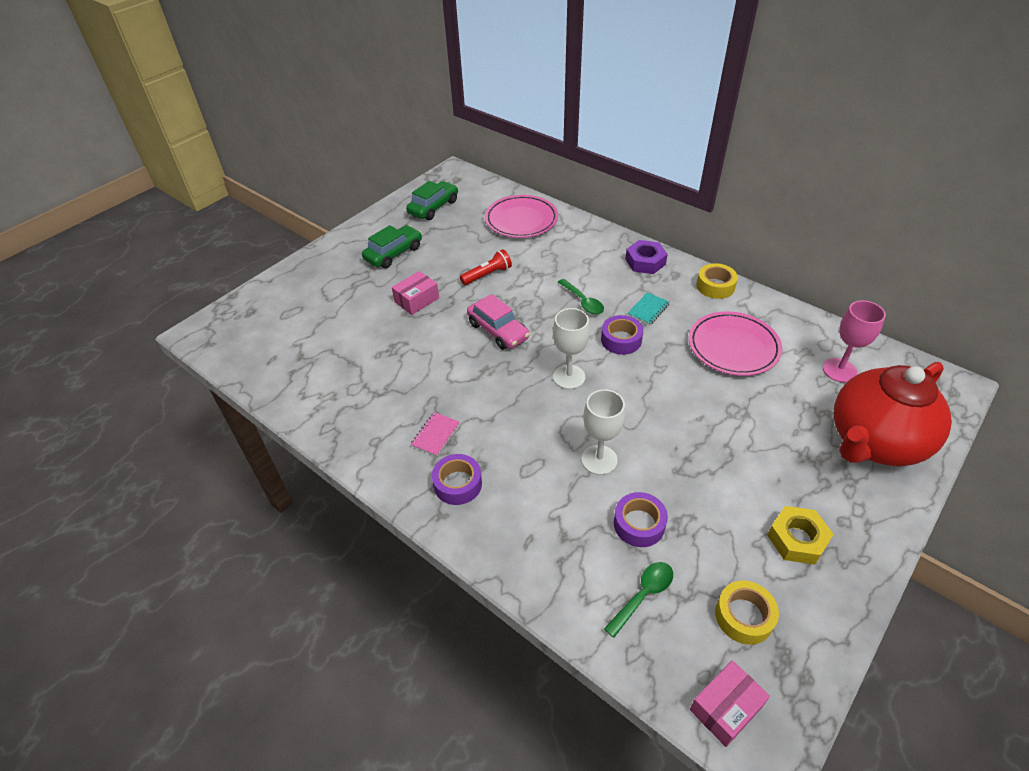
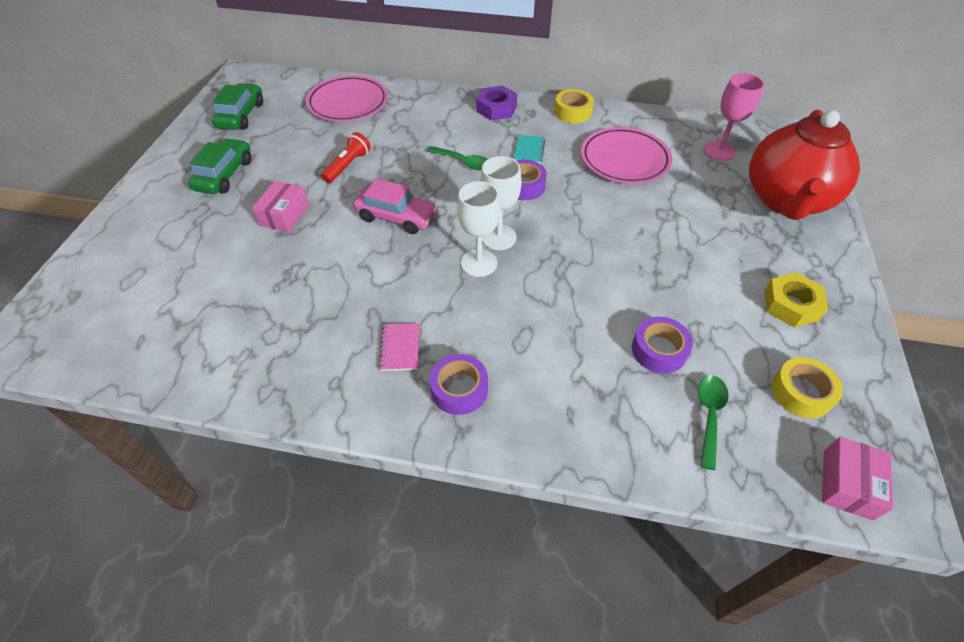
camera: 30 degrees left, 5 degrees up
white goblet [581,389,625,475] -> white goblet moved to [457,181,500,277]

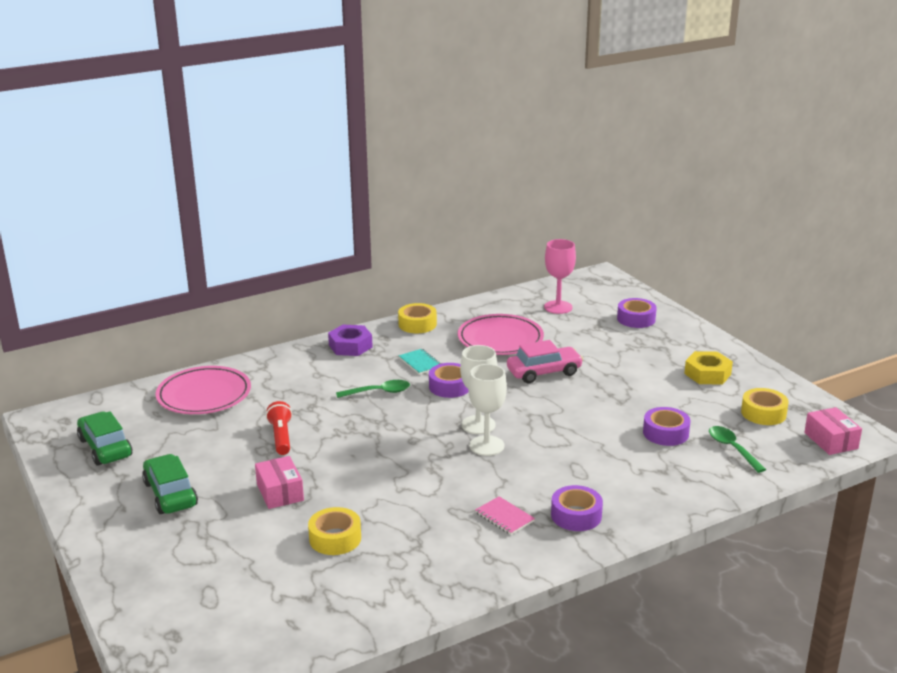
camera: 40 degrees left, 25 degrees down
pink car [354,178,437,234] -> pink car moved to [507,340,583,383]
red teapot [749,110,860,220] -> purple tape [617,298,657,328]
none -> yellow tape [308,507,361,555]

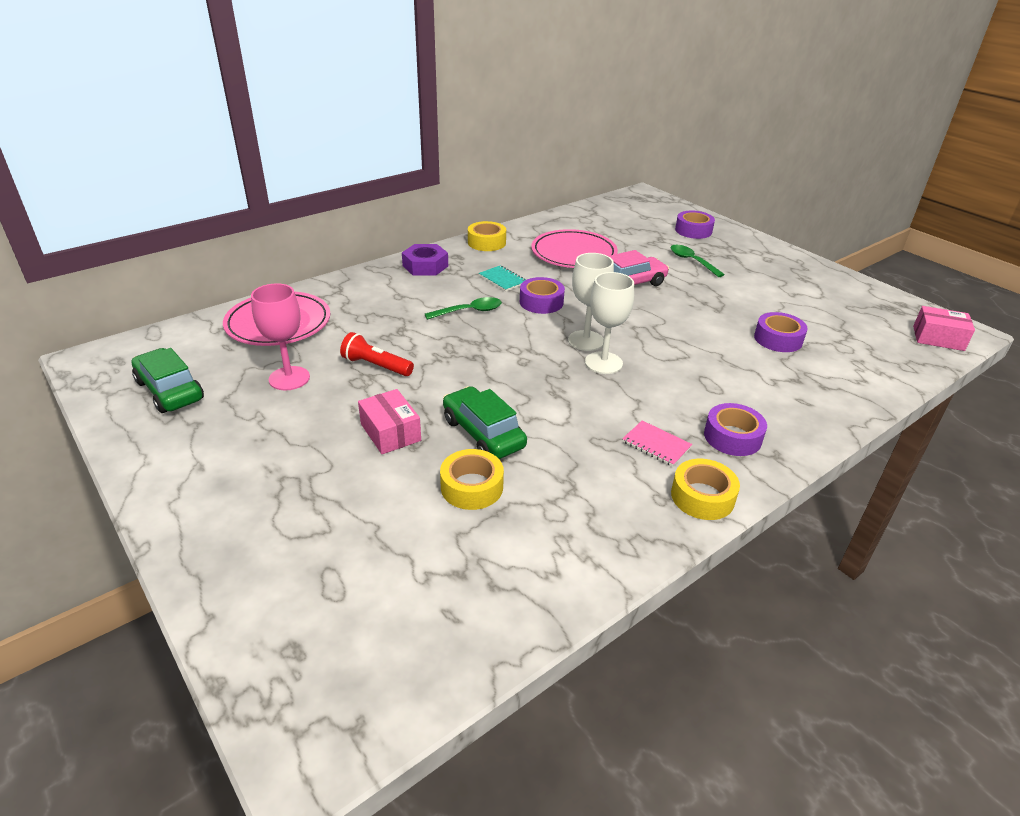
camera: 10 degrees left, 10 degrees up
green car [142,454,198,514] -> green car moved to [443,386,527,459]
red flashlight [266,401,292,455] -> red flashlight turned 45 degrees counterclockwise [340,332,414,376]
pink goblet [544,239,576,314] -> pink goblet moved to [251,283,310,391]
yellow nut [684,351,733,385] -> none
green spoon [709,426,766,473] -> green spoon moved to [670,245,725,277]
yellow tape [741,388,789,425] -> yellow tape moved to [671,459,740,520]
pink box [804,407,862,455] -> pink box turned 45 degrees counterclockwise [913,306,975,351]

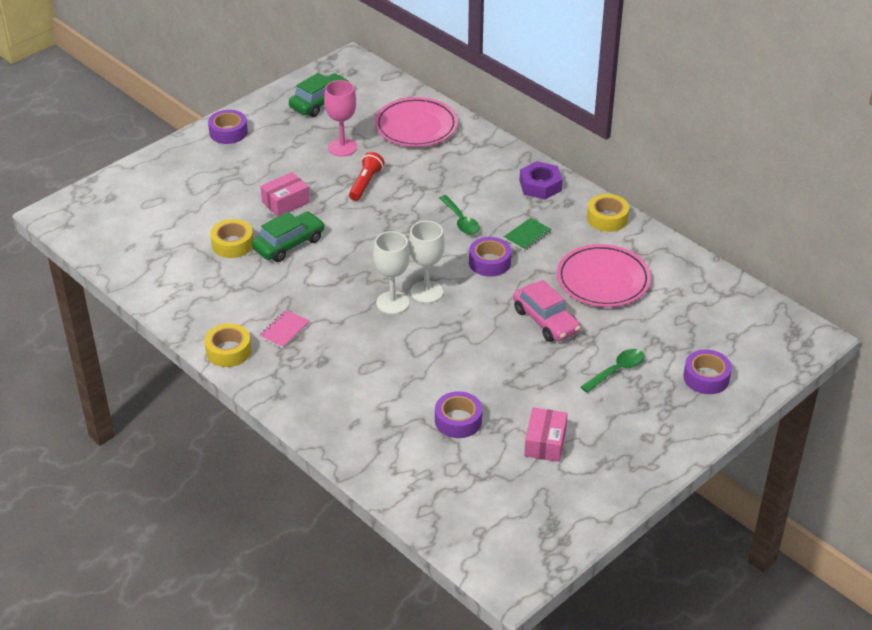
camera: 85 degrees right, 5 degrees up
turquoise notebook [479,266,526,291] -> green notebook [504,218,552,251]
purple tape [704,403,767,456] -> purple tape moved to [208,110,248,144]
pink box [913,306,975,351] -> pink box moved to [524,407,568,462]

